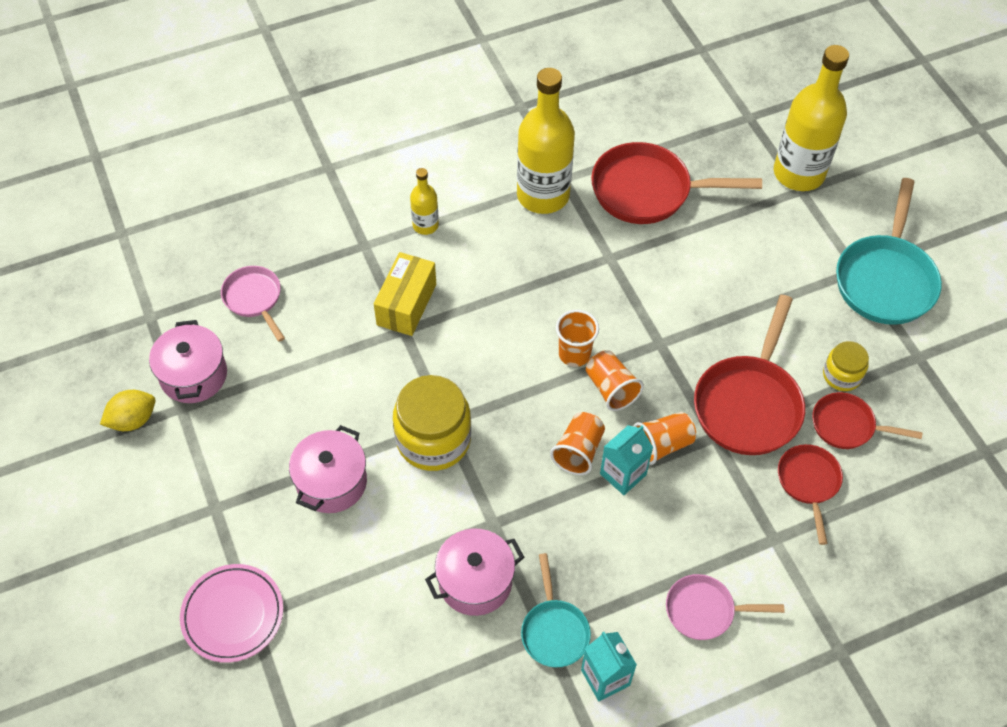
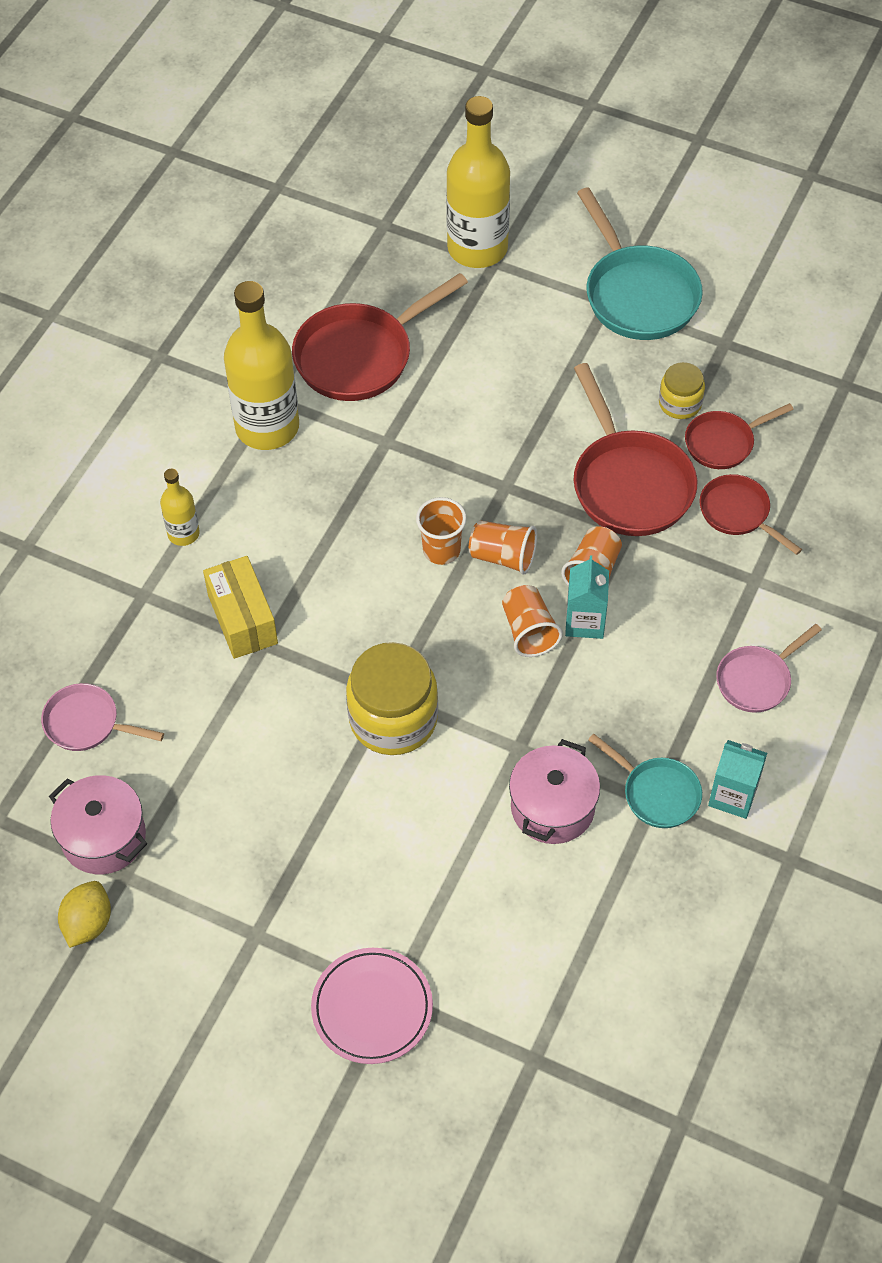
camera: 40 degrees left, 0 degrees up
pink pot [289,425,367,513] -> none

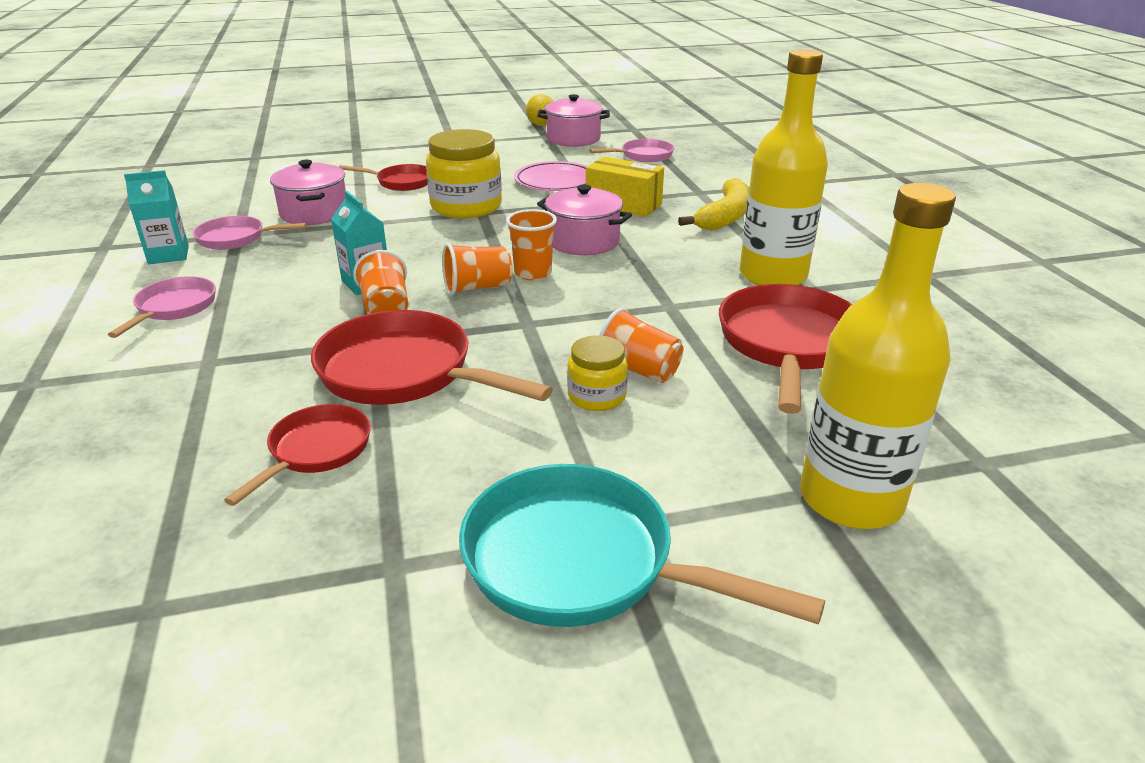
camera: 140 degrees right, 25 degrees down
yellow bottle [160,469,200,546] -> yellow banana [678,178,749,230]
pink plate [311,948,433,1064] -> pink plate moved to [514,161,587,191]
orange cup [502,585,563,657] -> orange cup moved to [599,308,684,383]
turquoise pan [588,734,702,828] -> pink pan [193,216,307,250]
yellow jar [659,362,705,419] -> yellow jar moved to [567,335,628,411]
red pan [700,474,802,555] -> red pan moved to [339,164,428,191]
none -> pink pot [537,185,632,255]

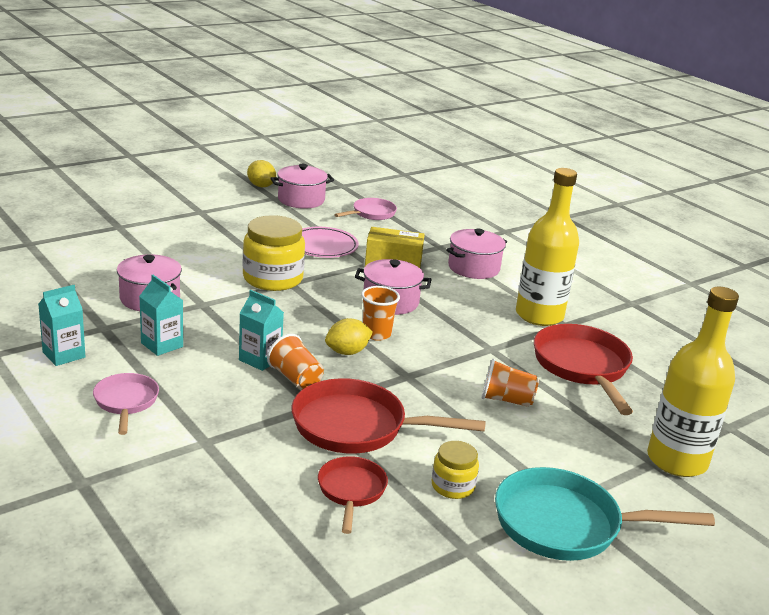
camera: 25 degrees left, 5 degrees down
pink pan [193,216,307,250] -> none
red pan [339,164,428,191] -> none
orange cup [442,243,512,295] -> yellow lemon [325,318,373,355]
yellow jar [567,335,628,411] -> yellow jar moved to [432,441,479,499]
yellow banana [678,178,749,230] -> pink pot [446,229,507,279]
none -> turquoise carton [139,275,183,356]

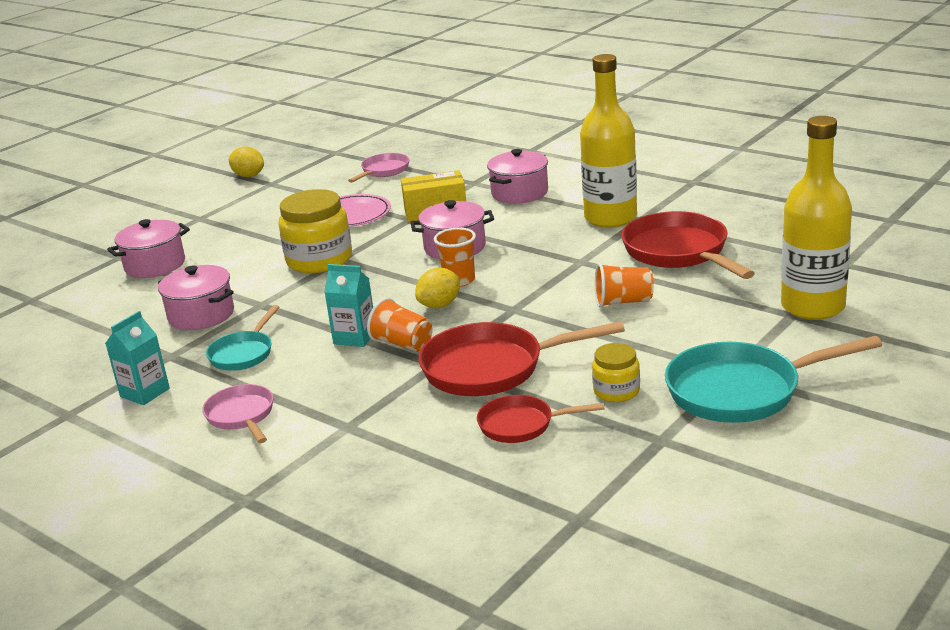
camera: 10 degrees left, 0 degrees up
turquoise carton [139,275,183,356] -> turquoise pan [206,305,279,371]
pink pot [270,164,334,209] -> pink pot moved to [107,219,190,278]
red pan [318,456,388,534] -> red pan turned 75 degrees counterclockwise [477,395,605,443]

